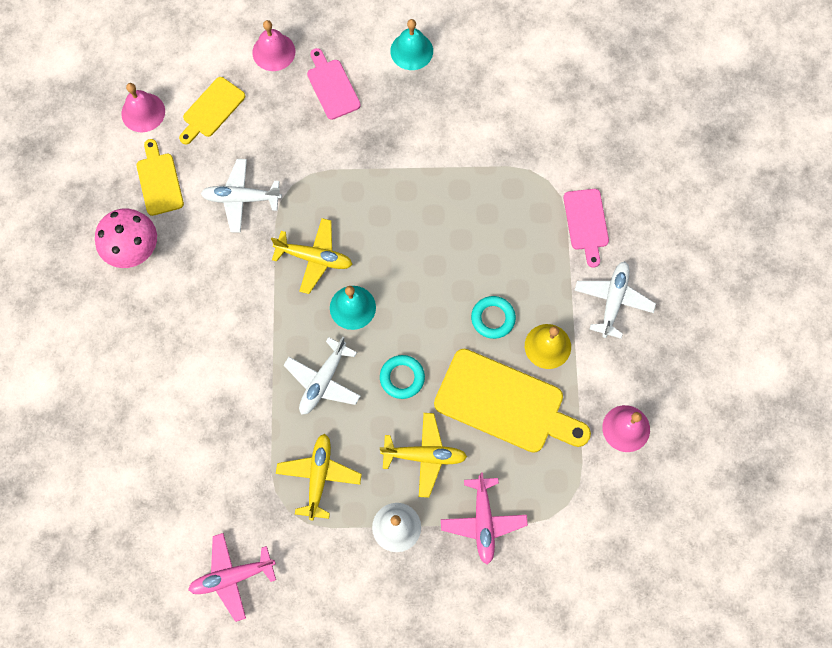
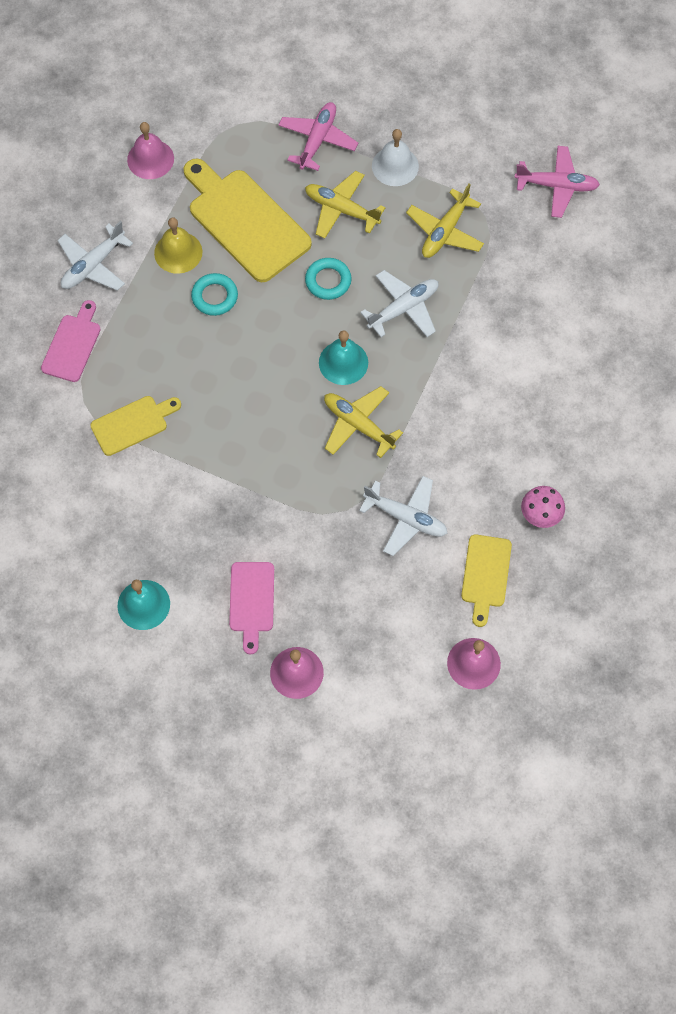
camera: 155 degrees left, 5 degrees down
pink mushroom [95,208,157,268] -> pink mushroom [521,486,565,528], size x0.63
yellow cutting board [179,77,245,144] -> yellow cutting board moved to [90,396,181,456]

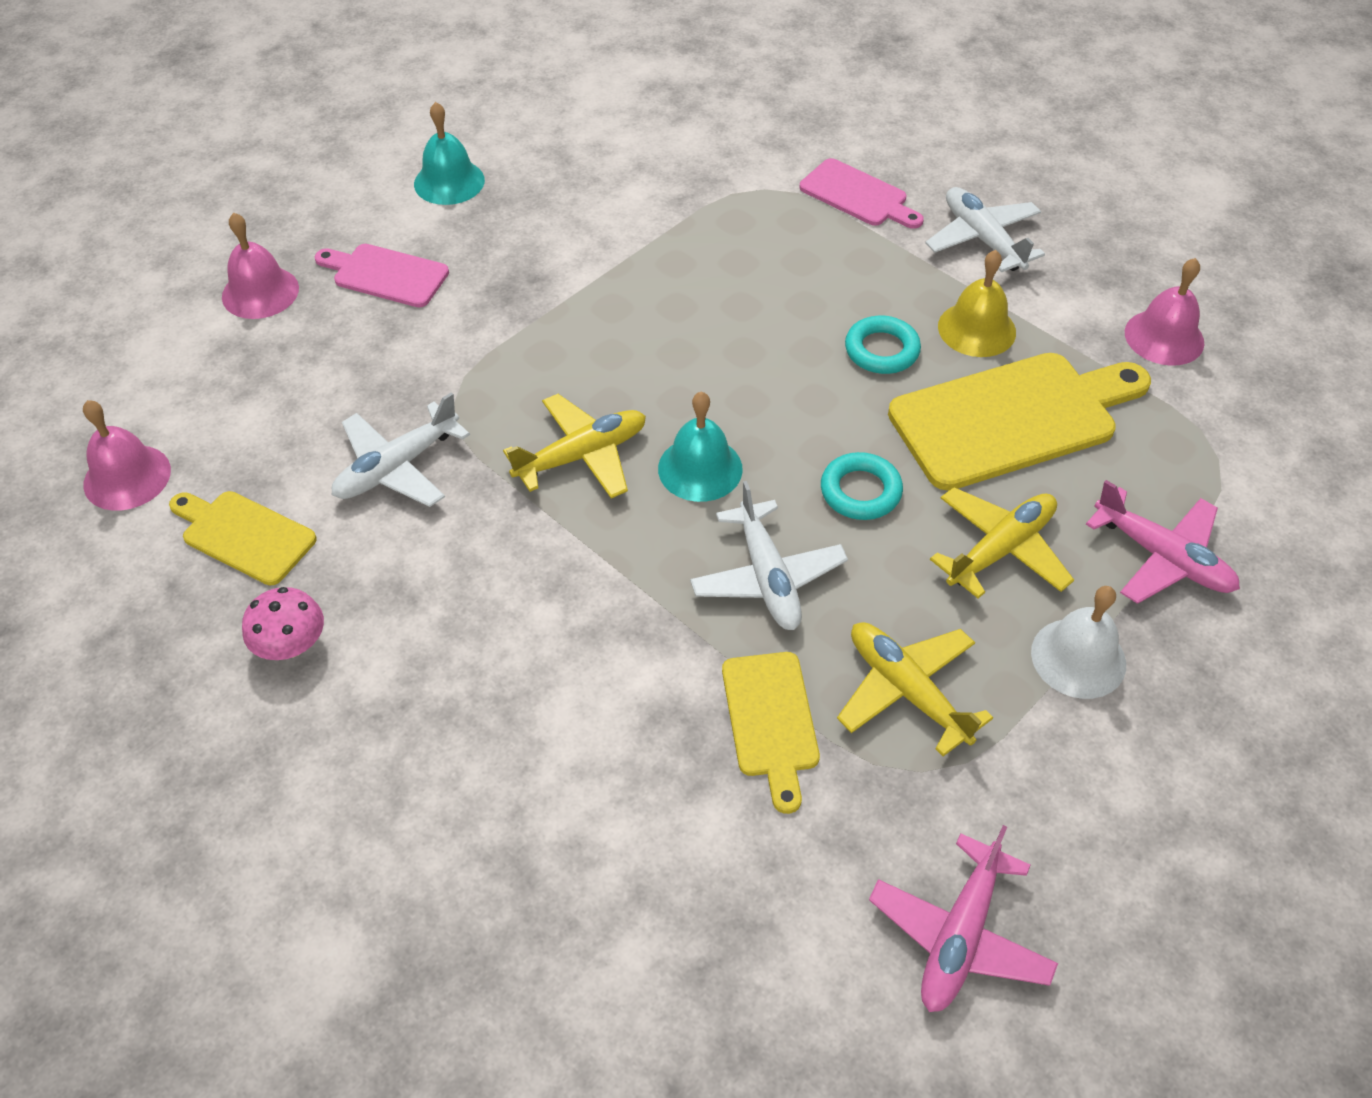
camera: 110 degrees right, 15 degrees down
yellow cutting board [90,396,181,456] -> yellow cutting board moved to [722,652,820,814]

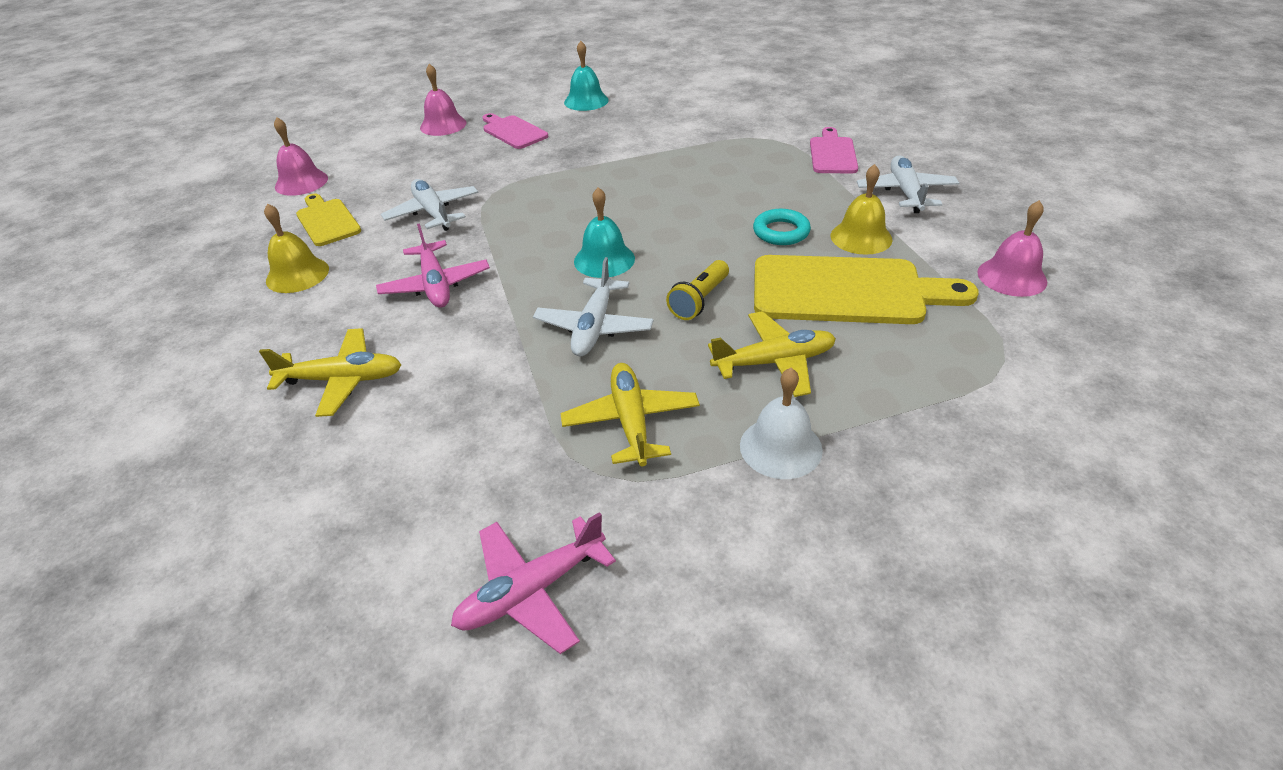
camera: 30 degrees right, 10 degrees down
pink mushroom [242,587,324,660] -> yellow bell [264,203,329,293]
white plane [332,392,470,507] -> white plane turned 75 degrees clockwise [381,179,479,231]
yellow plane [503,394,646,499] -> yellow plane moved to [259,328,401,417]
yellow cutting board [722,652,820,814] -> none
pink cutting board [799,158,924,229] -> pink cutting board turned 150 degrees counterclockwise [810,127,858,174]
turquoise ring [821,452,903,520] -> yellow flashlight [666,260,729,320]
pink plane [1085,480,1240,604] -> pink plane moved to [376,223,490,308]

